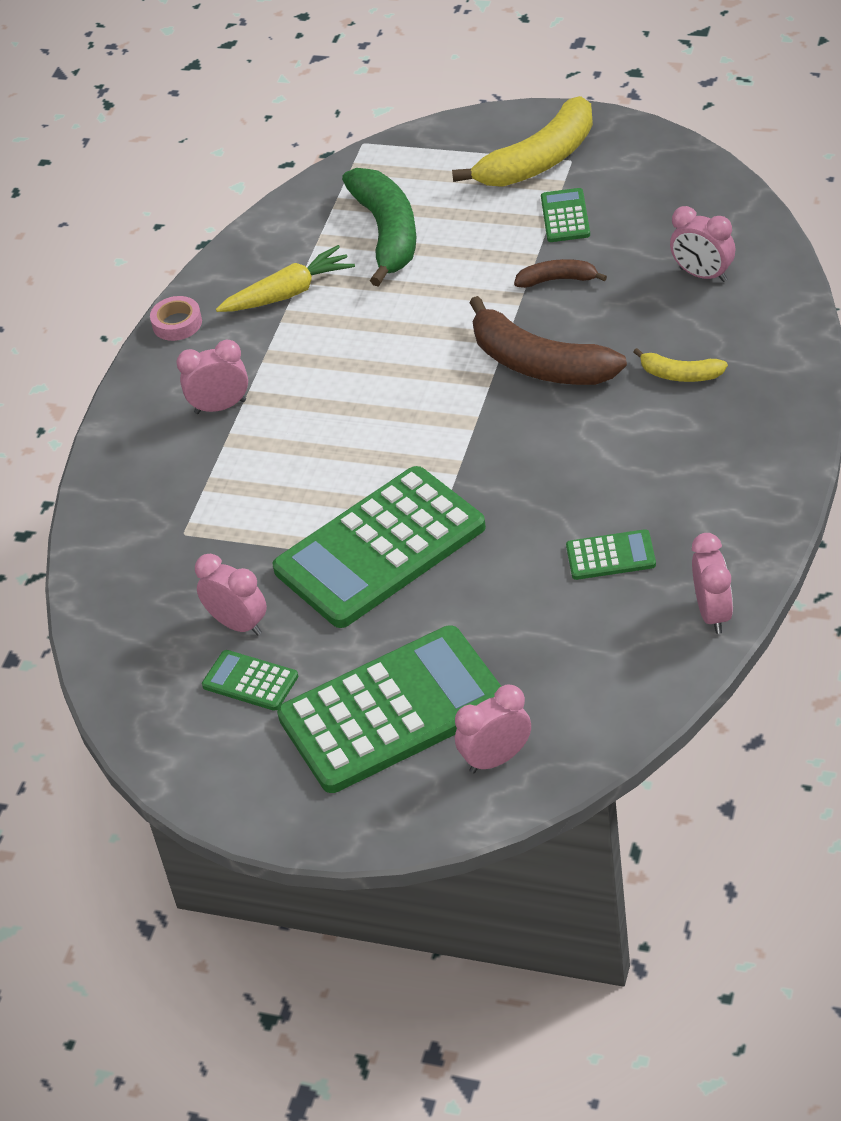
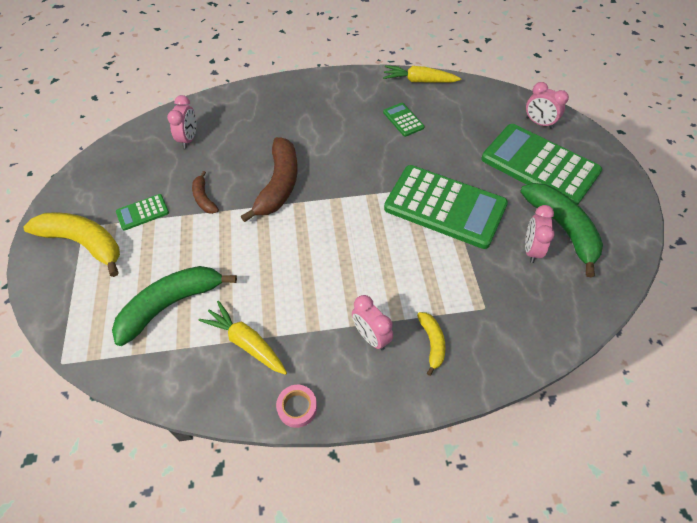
camera: 120 degrees left, 10 degrees up
green calculator [202,650,298,711] -> green banana [520,183,603,277]
yellow banana [634,348,728,382] -> yellow banana moved to [417,312,445,376]
pink clock [692,533,733,634] -> yellow carrot [383,65,461,83]

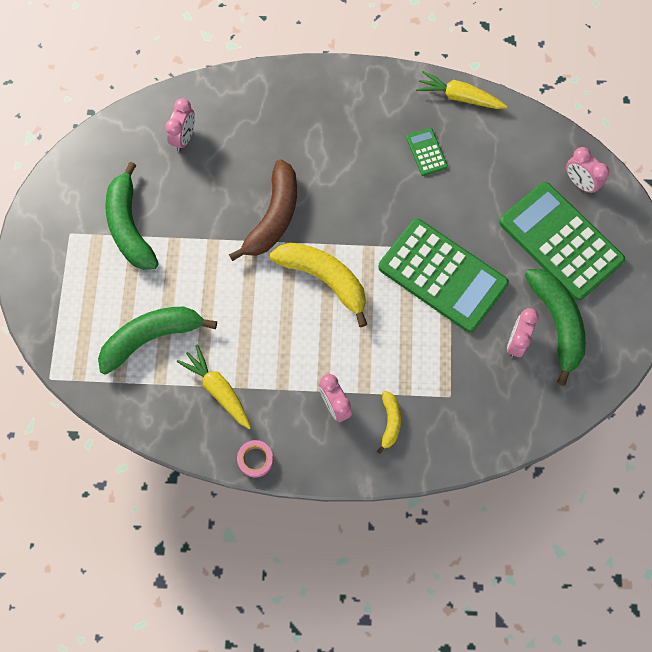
camera: 10 degrees right, 15 degrees up
yellow banana [24,212,120,277] -> yellow banana moved to [270,243,367,327]
green calculator [116,194,169,231] -> green banana [105,162,159,270]
brown banana [192,171,219,214] -> none

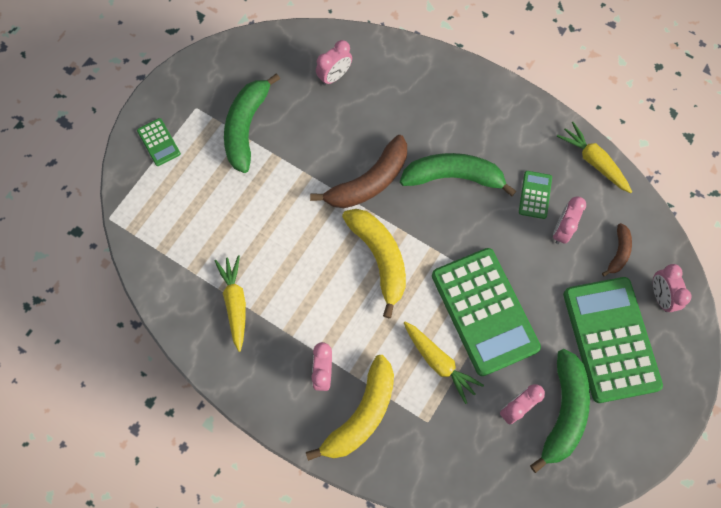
camera: 30 degrees right, 0 degrees up
green banana [98,306,217,375] -> green banana moved to [400,153,516,197]
pink tape [237,440,273,478] -> none
yellow banana [377,391,401,454] -> yellow banana [306,355,394,461], size x1.98
none -> green calculator [137,118,181,166]
none -> yellow carrot [404,322,484,404]
none -> pink clock [553,196,586,244]
none -> brown banana [602,223,632,277]

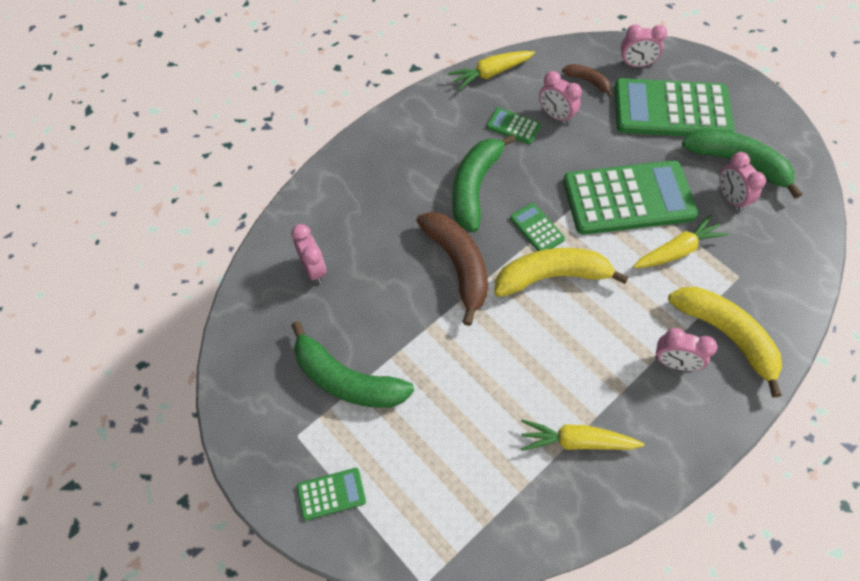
camera: 75 degrees left, 10 degrees down
none -> green calculator [510,203,565,251]

